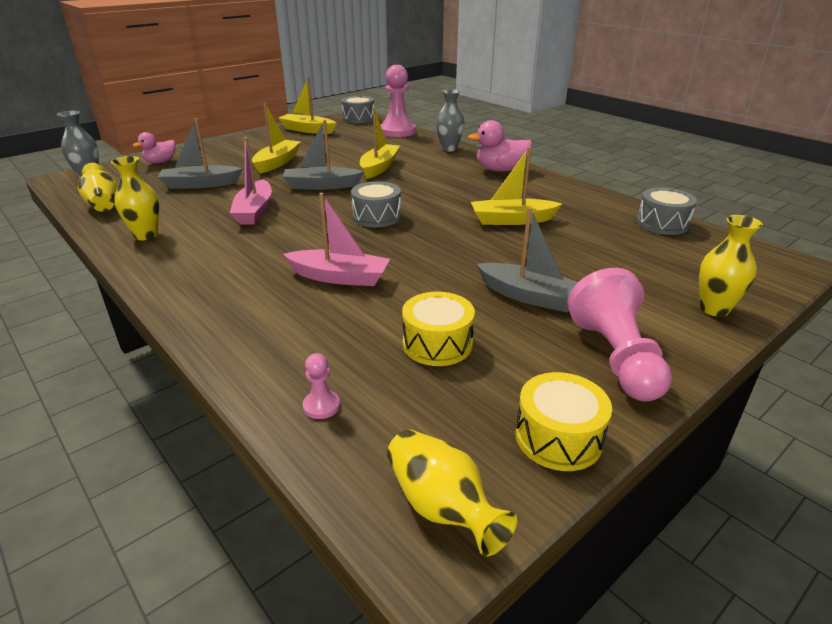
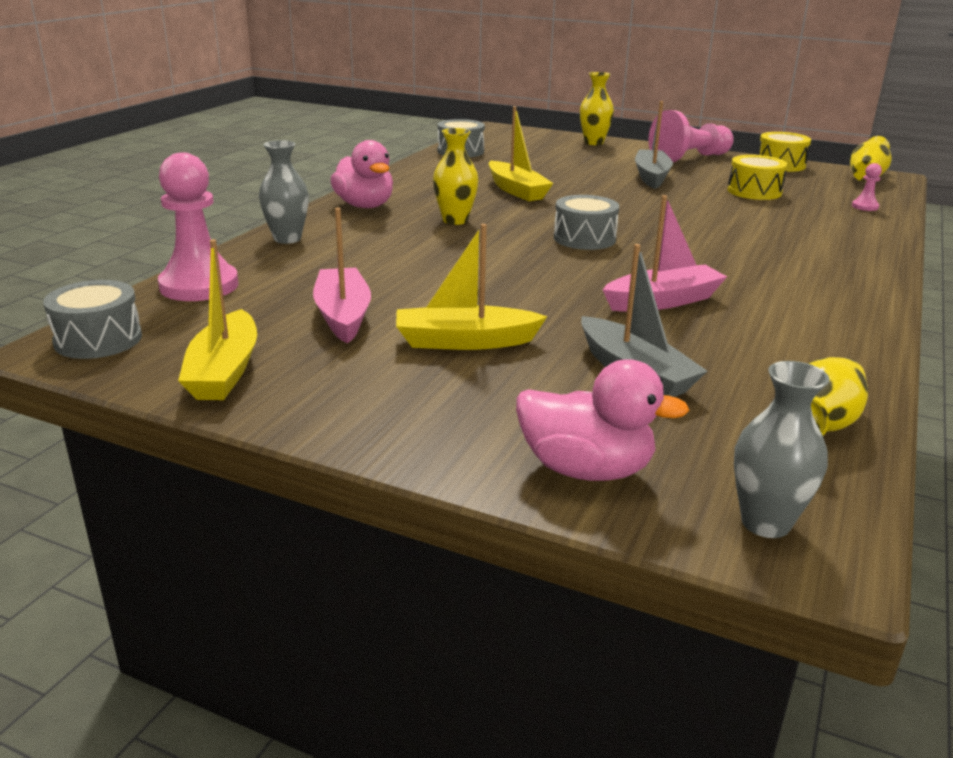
camera: 115 degrees left, 5 degrees down
yellow vase [111,156,159,240] -> yellow vase moved to [433,128,479,225]
pink duck [133,132,176,163] -> pink duck [516,359,690,481], size x1.51
grey boat [282,120,365,190] -> none
pink boat [283,193,390,286] -> pink boat moved to [313,208,371,344]
yellow boat [360,107,400,179] -> none

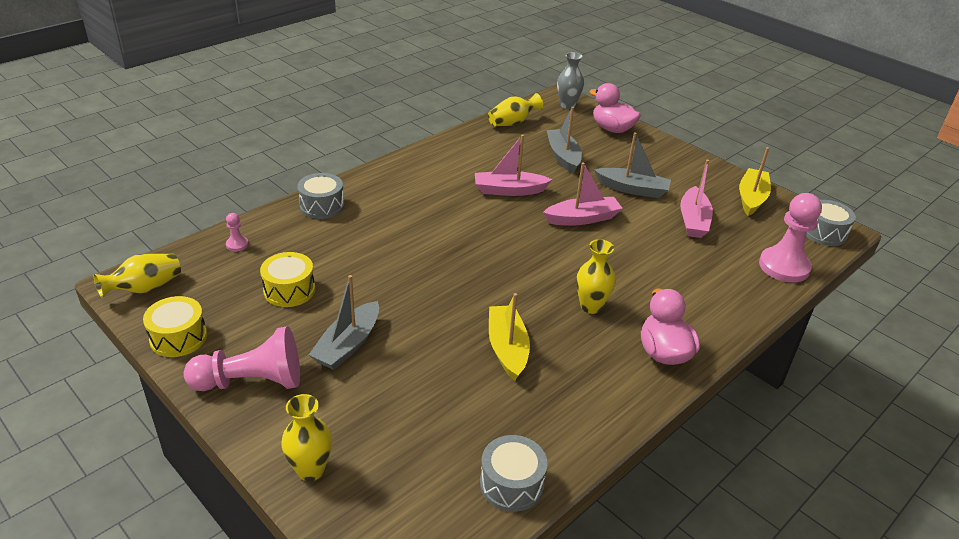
camera: 160 degrees left, 10 degrees up
grey vase [259,140,309,244] -> none
yellow boat [396,224,548,350] -> grey boat [594,132,671,198]
grey drum [554,195,619,250] -> grey drum moved to [297,173,344,219]
none -> pink boat [543,162,623,225]

